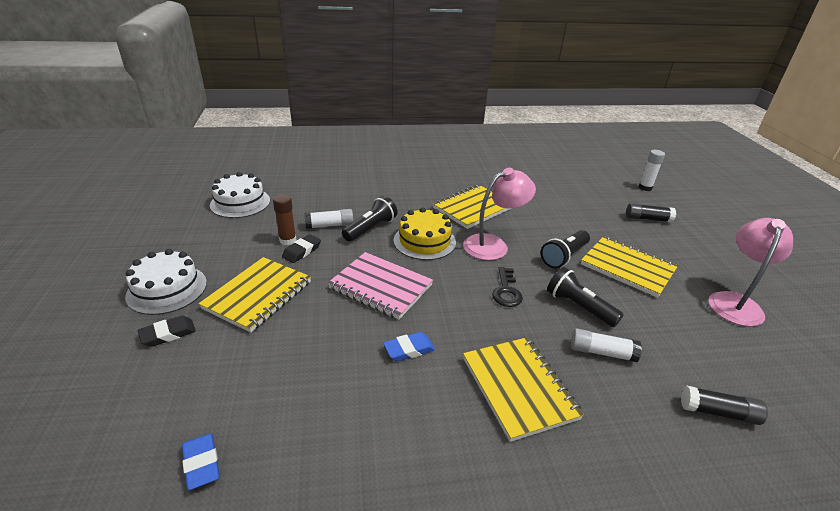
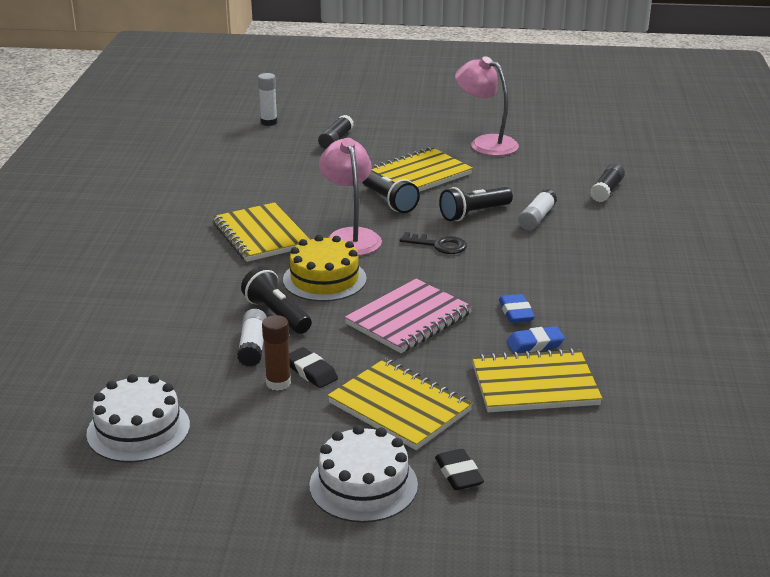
camera: 75 degrees left, 5 degrees down
blue eraser [182,433,220,490] -> blue eraser moved to [506,326,565,353]
yellow notebook [463,337,584,442] -> yellow notebook moved to [472,348,602,412]

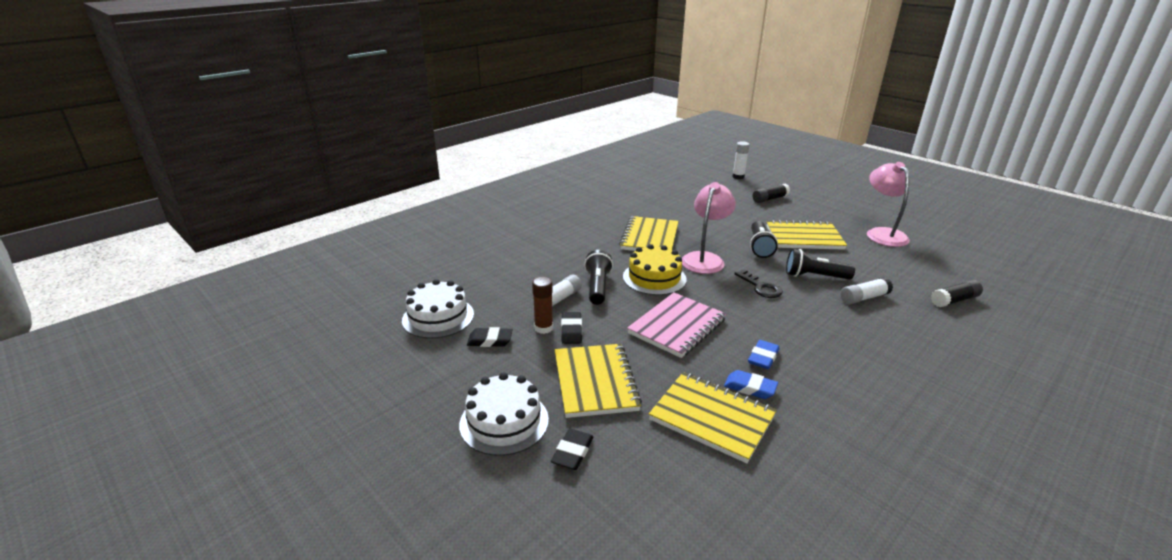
camera: 40 degrees right, 0 degrees up
pink notebook [345,279,472,353] -> pink notebook turned 45 degrees counterclockwise [627,292,726,358]
none -> black eraser [467,327,513,347]

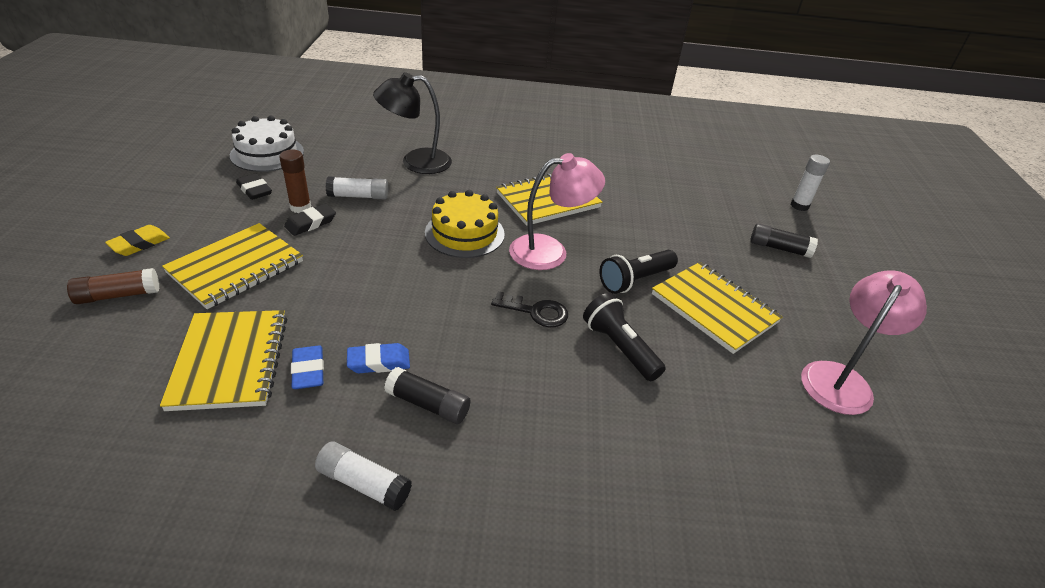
camera: 45 degrees right, 10 degrees up
white cake [459,372,549,456] -> yellow eraser [105,225,170,256]
black eraser [551,429,593,470] -> brown glue stick [67,268,159,304]
black flashlight [584,250,613,305] -> none
pink notebook [627,292,726,358] -> none
black key [734,269,783,298] -> black key turned 90 degrees counterclockwise [491,291,568,327]
white glue stick [840,277,893,304] -> white glue stick moved to [315,441,412,511]
black glue stick [931,280,983,307] -> black glue stick moved to [384,367,471,424]
none -> black lamp [373,72,452,174]

